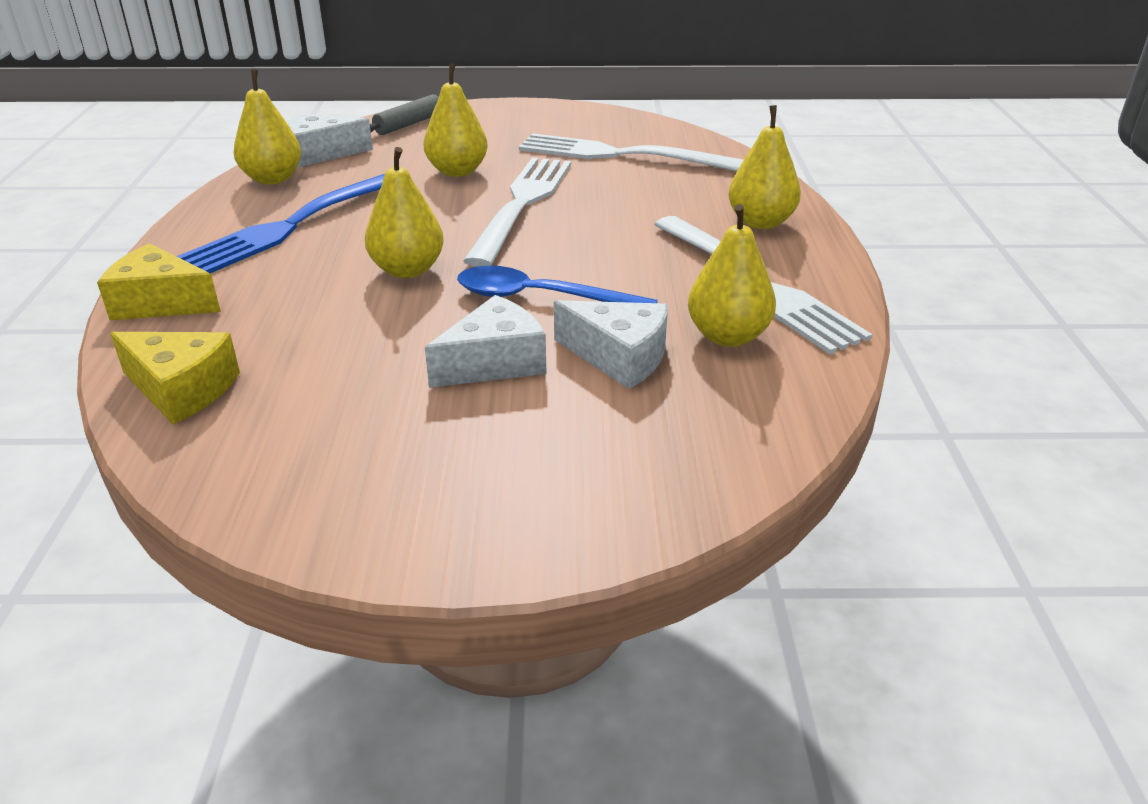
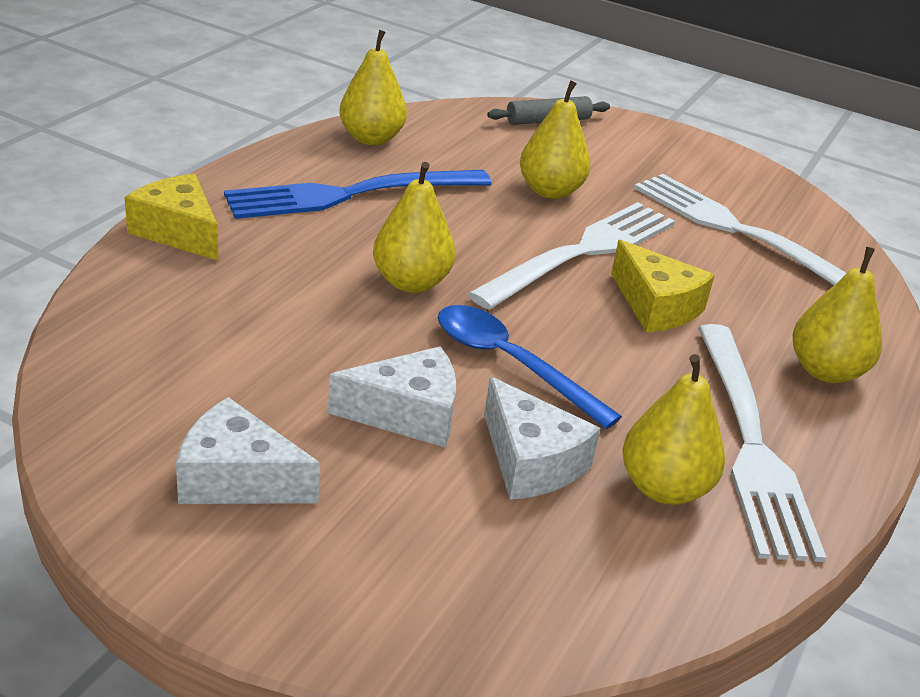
camera: 25 degrees right, 0 degrees up
yellow cheese [110,332,240,424] -> yellow cheese moved to [611,240,715,332]
white cheese [288,113,373,167] -> white cheese moved to [176,397,320,504]

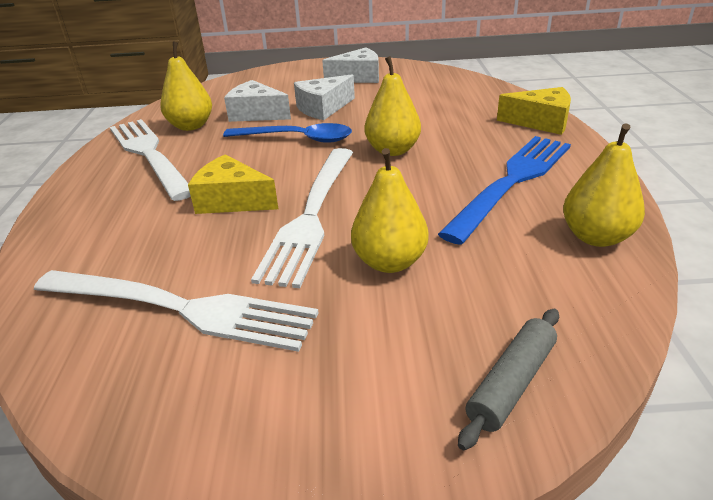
camera: 155 degrees right, 0 degrees up
yellow pear [792,247,882,383] -> none

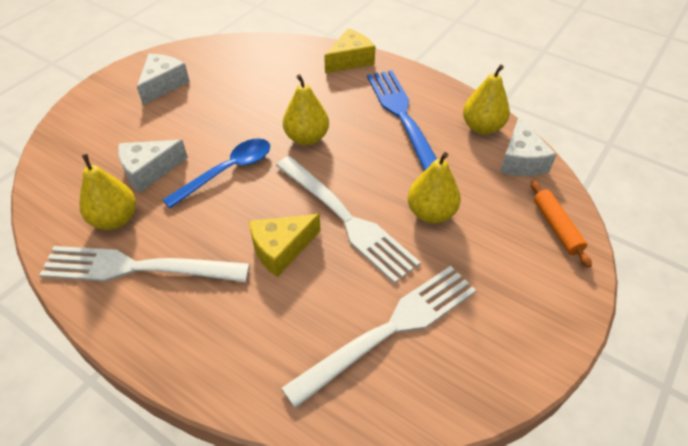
camera: 55 degrees left, 15 degrees up
white cheese [294,75,355,120] -> white cheese moved to [500,116,557,176]
grey rolling pin [458,309,559,450] -> orange rolling pin [531,180,592,268]

